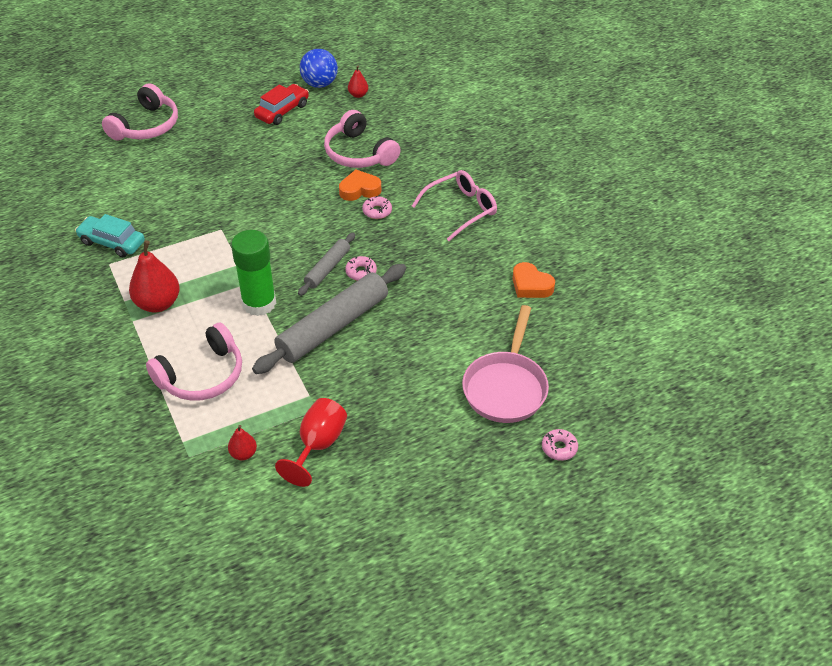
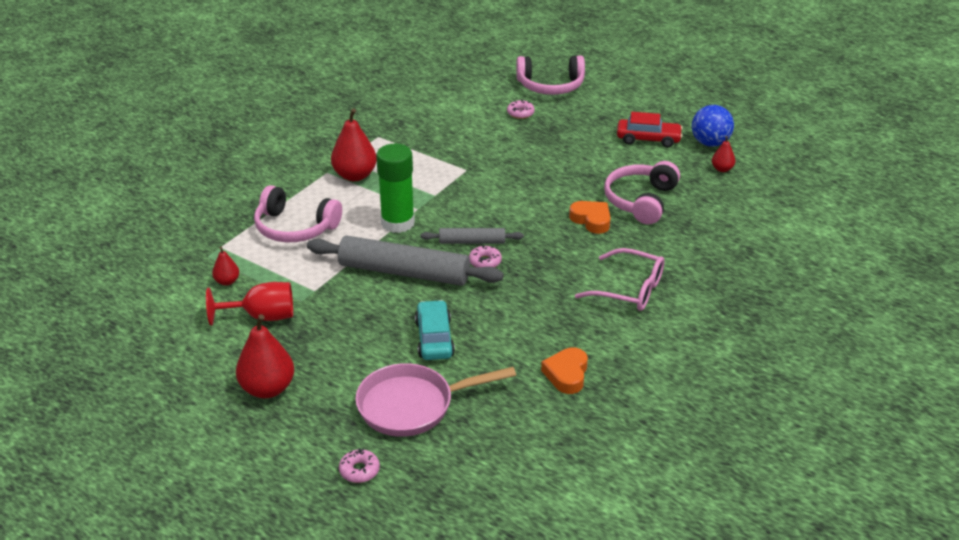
camera: 60 degrees right, 10 degrees down
turquoise car [75,214,145,257] -> turquoise car moved to [415,300,455,360]
pink donut [362,196,392,219] -> pink donut moved to [507,100,535,119]
none -> red pear [236,314,294,398]

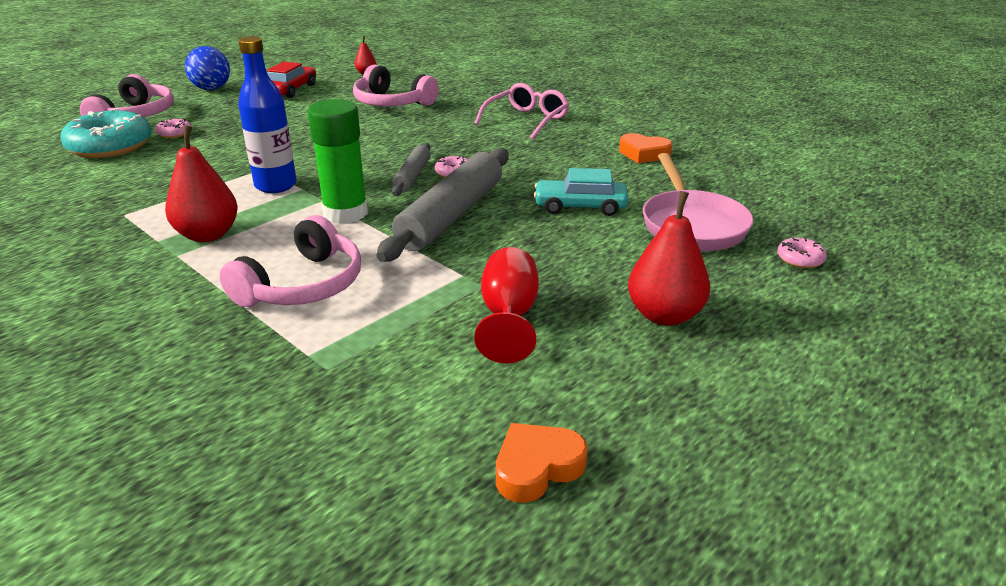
camera: 80 degrees left, 5 degrees down
red pear [212,247,239,286] -> none
orange heart [569,201,611,234] -> orange heart moved to [496,423,588,503]
blue ball [692,105,734,147] -> blue ball moved to [185,46,230,90]
none -> turquoise donut [60,108,152,158]
none -> blue bottle [238,36,297,193]

